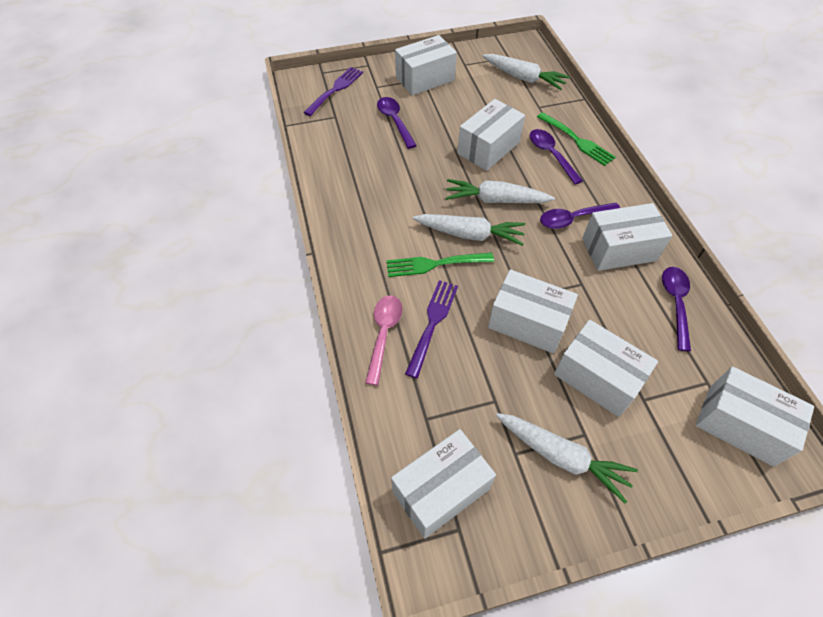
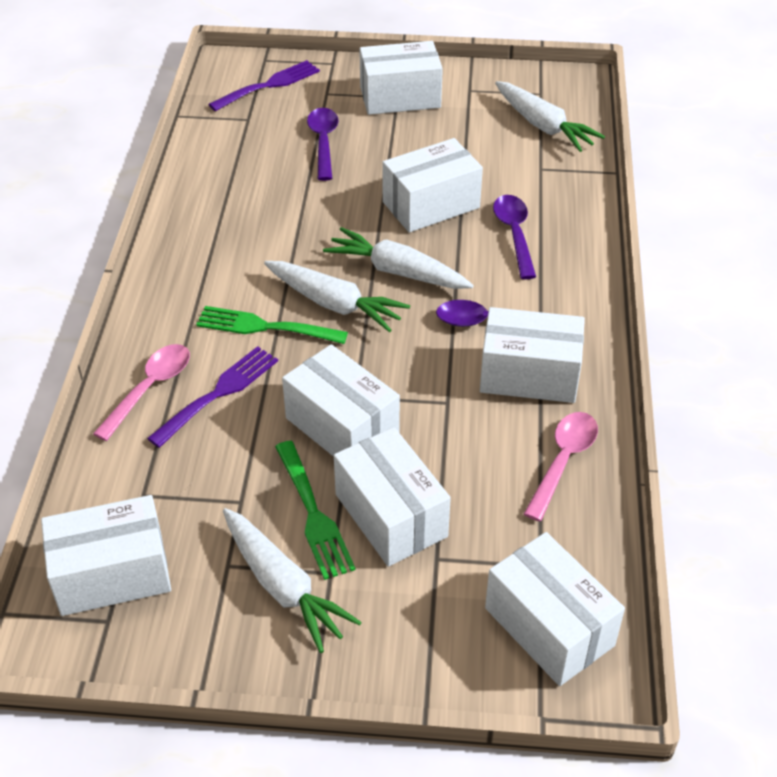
camera: 20 degrees right, 10 degrees down
green fork [537,112,616,166] -> green fork moved to [275,441,356,580]
purple spoon [662,267,691,351] -> pink spoon [524,412,598,522]

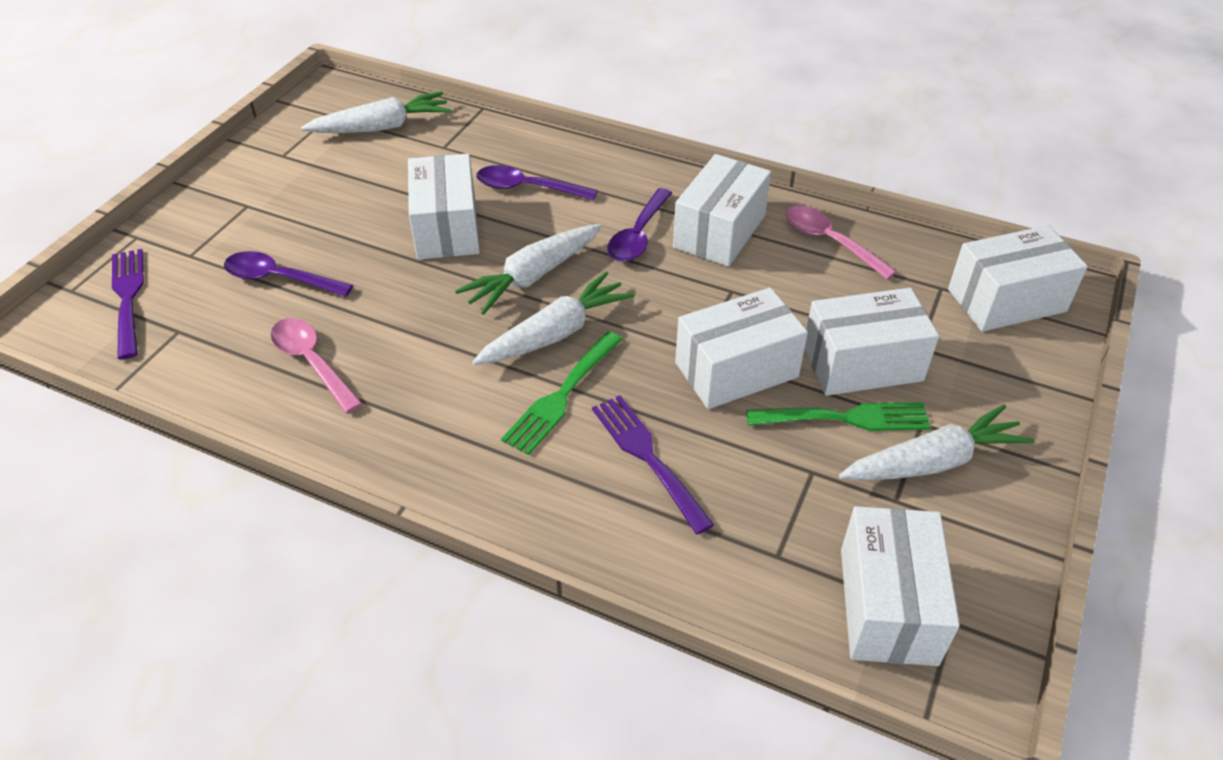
camera: 70 degrees left, 0 degrees up
pink spoon [93,344,190,441] -> pink spoon moved to [270,318,363,413]
white box [359,41,443,115] -> none

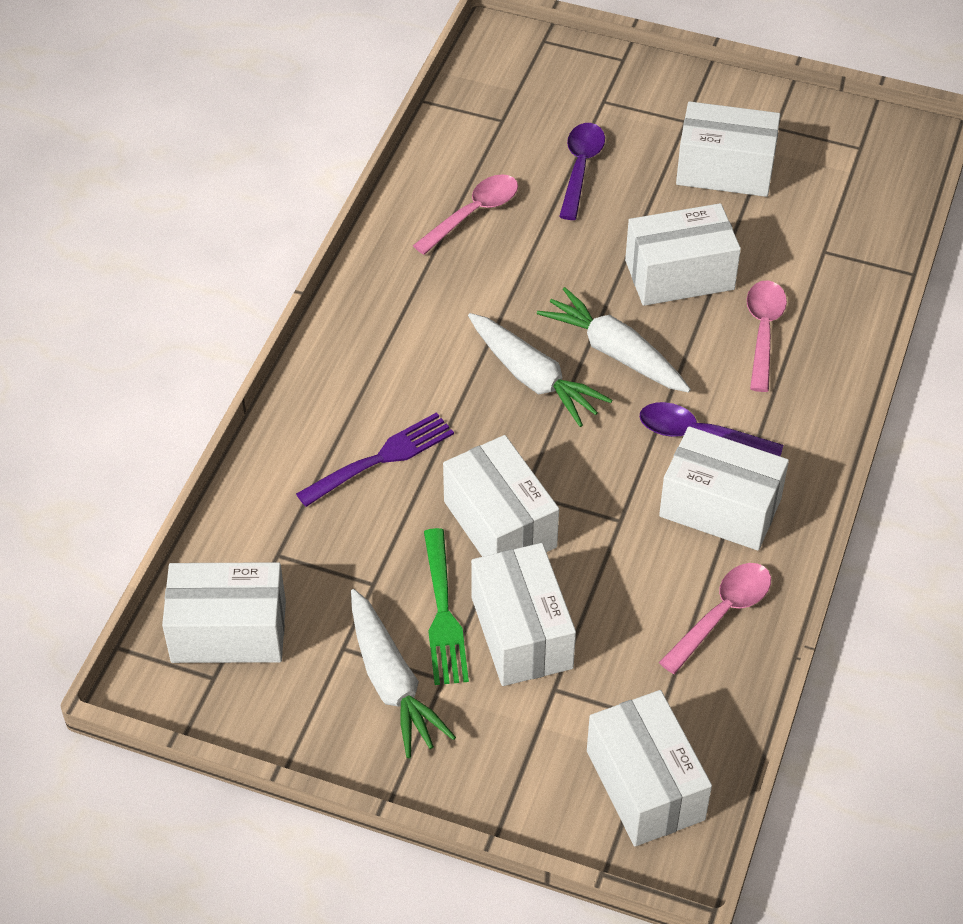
camera: 85 degrees right, 5 degrees up
purple fork [112,249,144,359] -> none
white carrot [301,91,451,133] -> none
purple spoon [476,165,598,200] -> pink spoon [747,281,787,392]
green fork [501,331,623,455] -> none
none -> white box [676,101,780,197]

